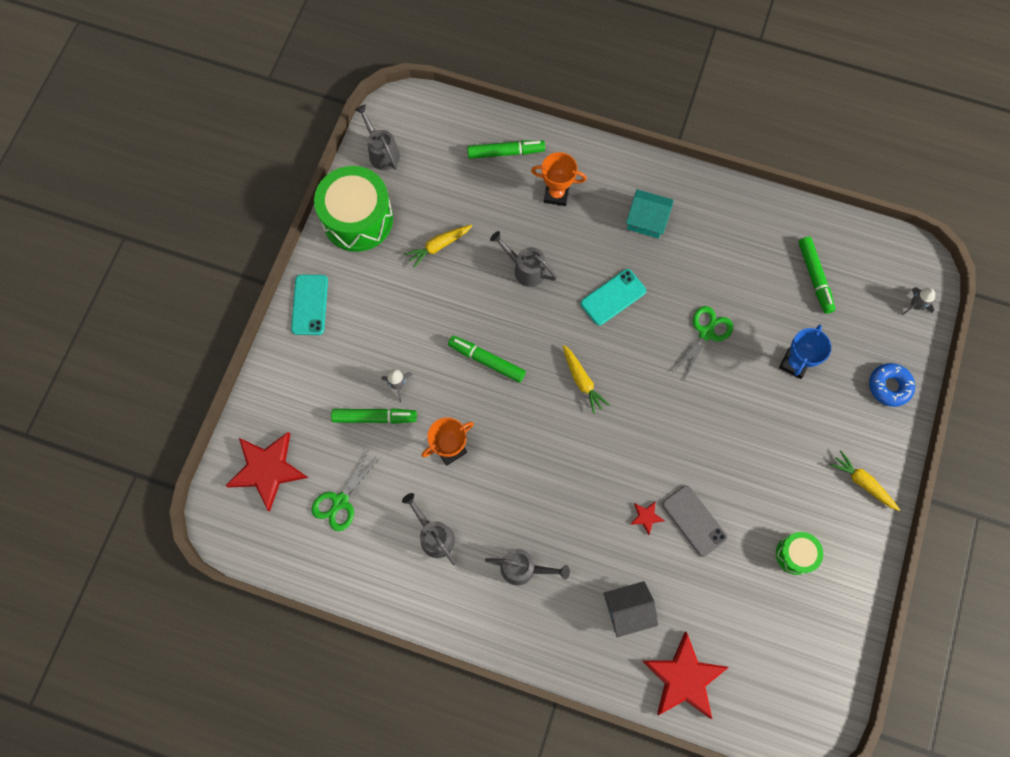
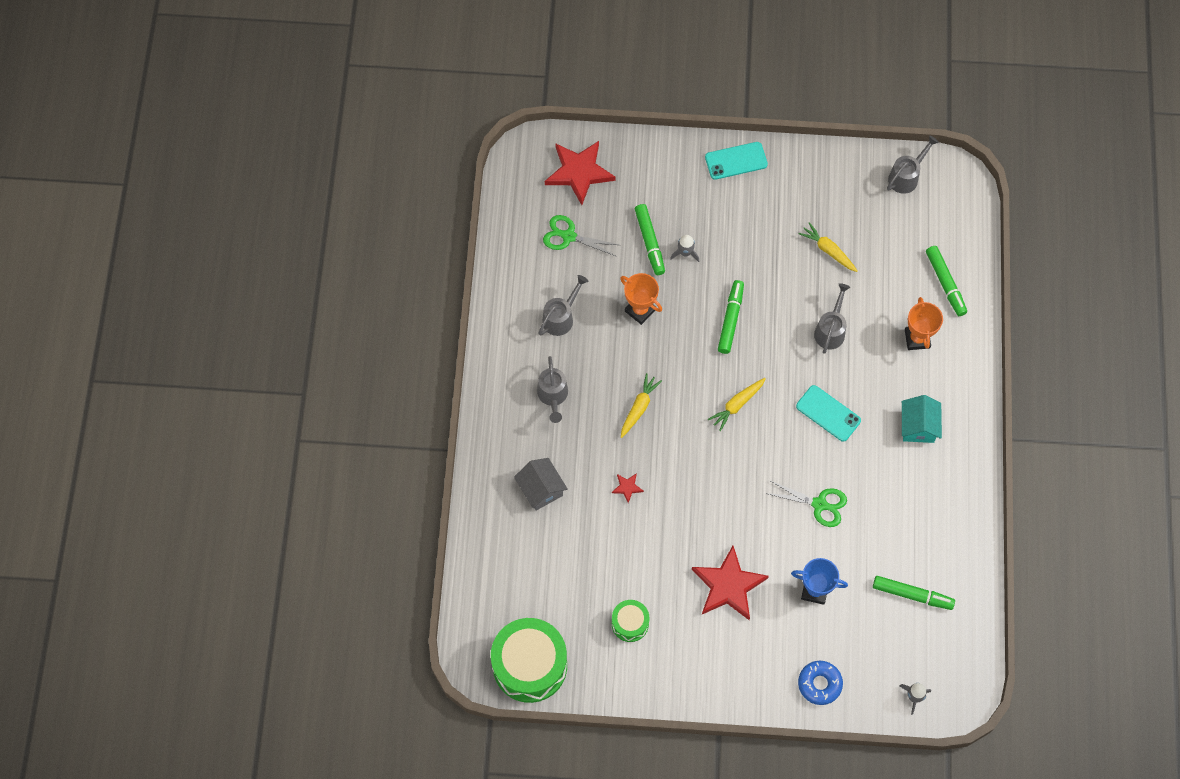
camera: 75 degrees right, 5 degrees down
green drum [314,166,393,252] -> green drum moved to [491,618,567,703]
red star [643,632,729,719] -> red star moved to [692,546,769,620]
grey phone [662,485,728,557] -> none
green marker [799,237,835,314] -> green marker turned 135 degrees counterclockwise [873,576,955,610]
yellow carrot [830,451,900,511] -> yellow carrot moved to [621,373,662,438]

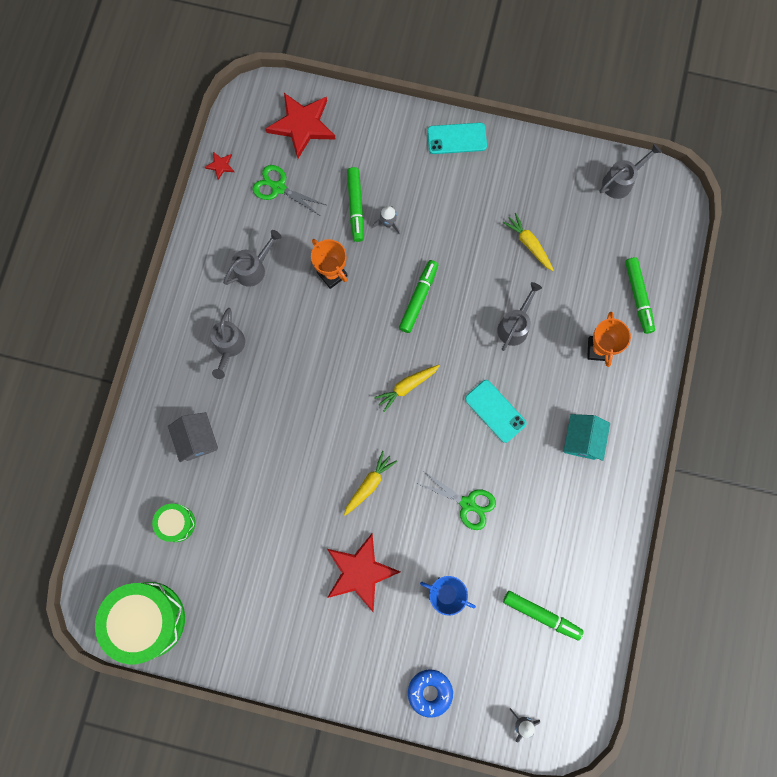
camera: 10 degrees right, 10 degrees up
red star [612,473,644,503] -> red star moved to [205,152,234,180]
green drum [612,600,650,642] -> green drum moved to [152,504,195,542]
yellow carrot [621,373,662,438] -> yellow carrot moved to [344,451,397,516]

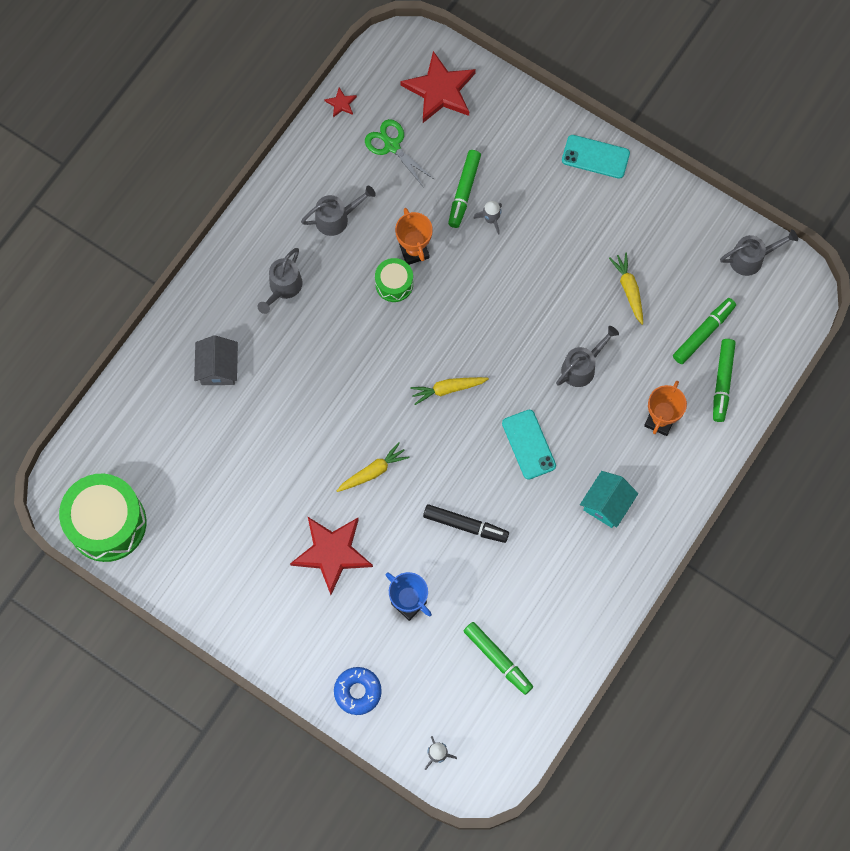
camera: 20 degrees right, 5 degrees down
green drum [152,504,195,542] -> green drum moved to [375,258,413,302]
green marker [399,260,438,333] -> green marker moved to [673,298,736,364]
green scissors [417,472,496,530] -> black marker [423,504,509,543]

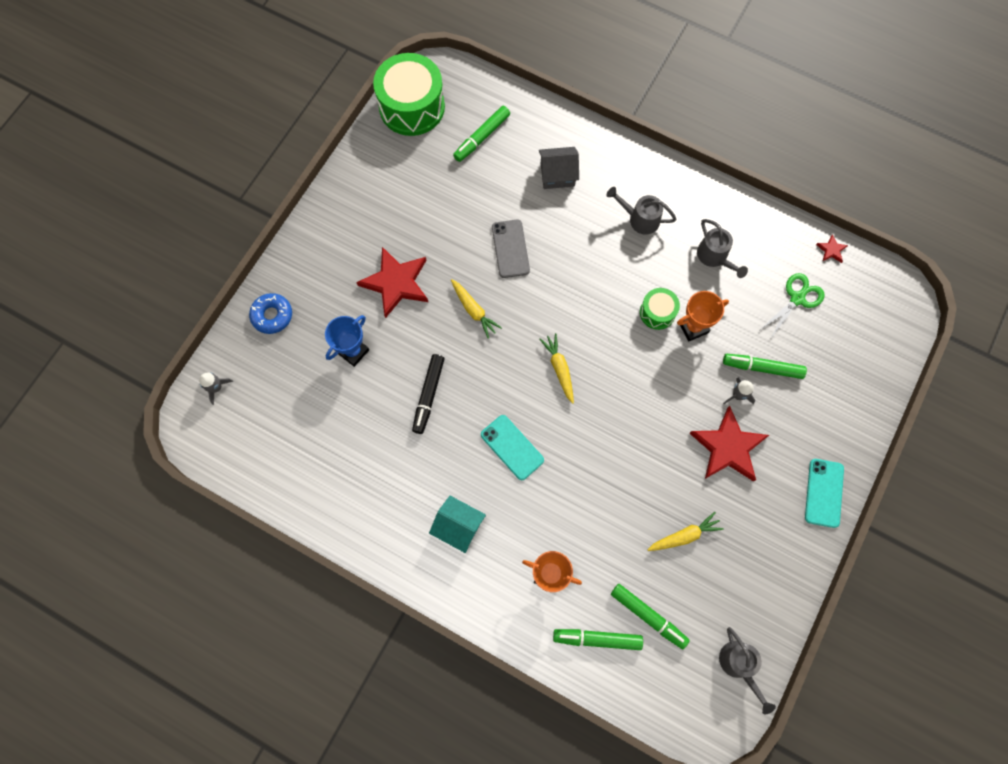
camera: 85 degrees right, 0 degrees up
red star [400,51,476,123] -> red star moved to [689,406,769,482]
green marker [464,622,533,695] -> green marker moved to [453,106,510,162]
turquoise phone [502,410,556,480] -> turquoise phone turned 75 degrees clockwise [481,415,544,480]
grey watering can [556,326,619,387] -> none
none -> grey phone [492,220,530,278]

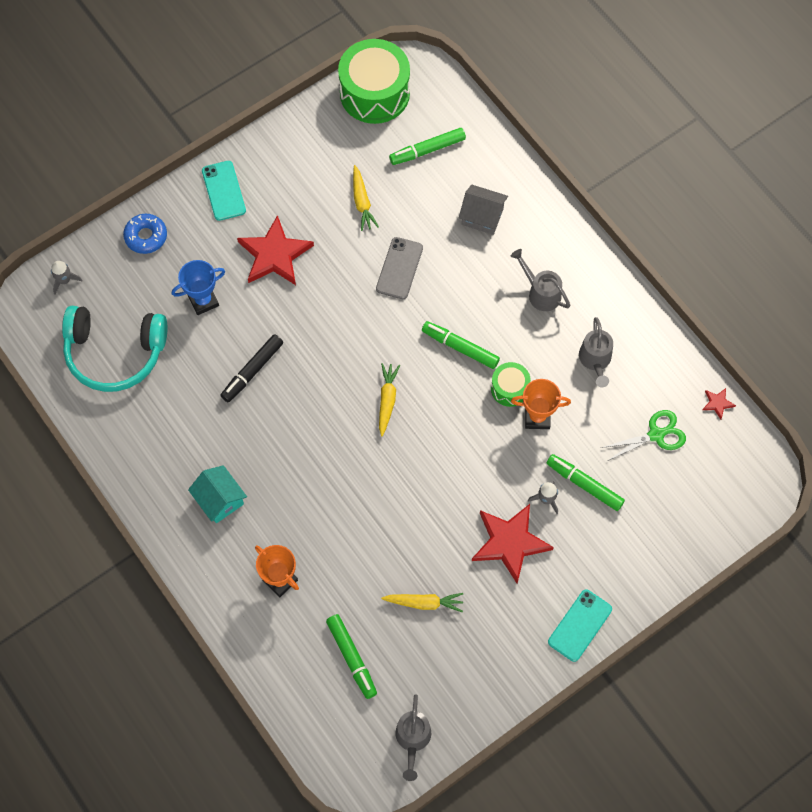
camera: 25 degrees right, 5 degrees down
yellow carrot [451,279,502,339] -> yellow carrot moved to [353,165,379,231]
turquoise phone [481,415,544,480] -> turquoise phone moved to [202,161,246,221]
green marker [553,629,643,650] -> green marker moved to [422,321,500,369]
none -> turquoise headphones [62,306,168,392]

